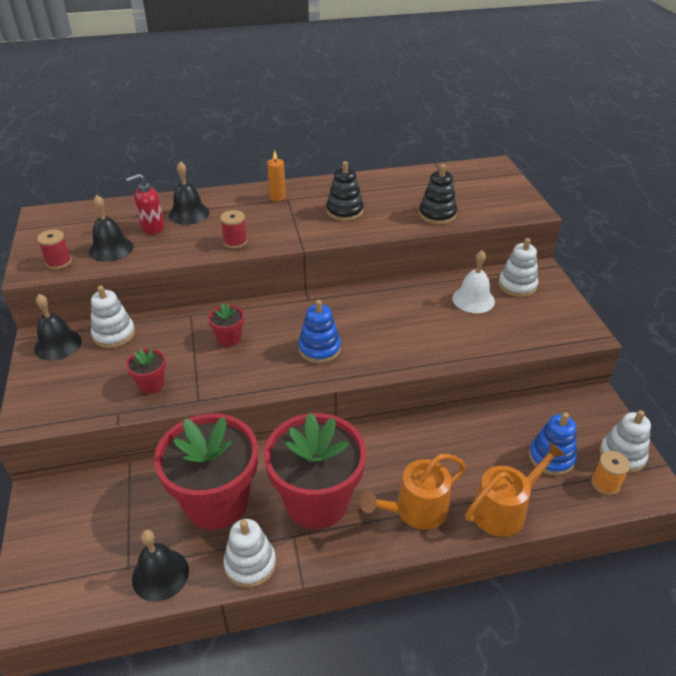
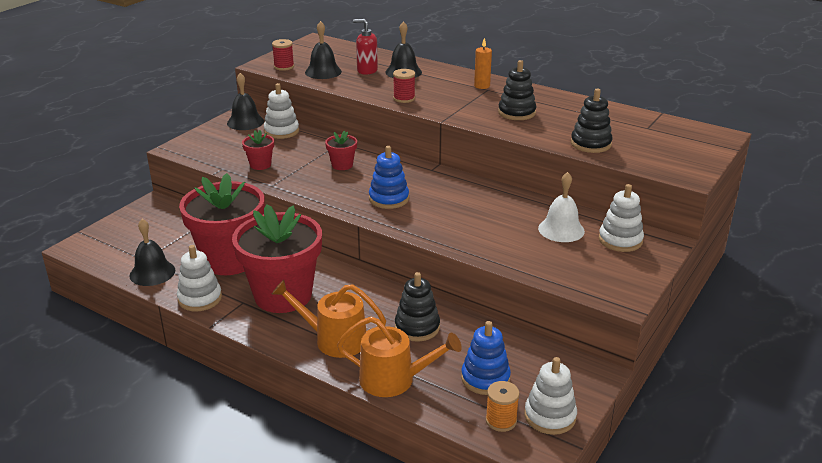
camera: 45 degrees right, 10 degrees down
none -> black stacking toy [395,272,440,342]

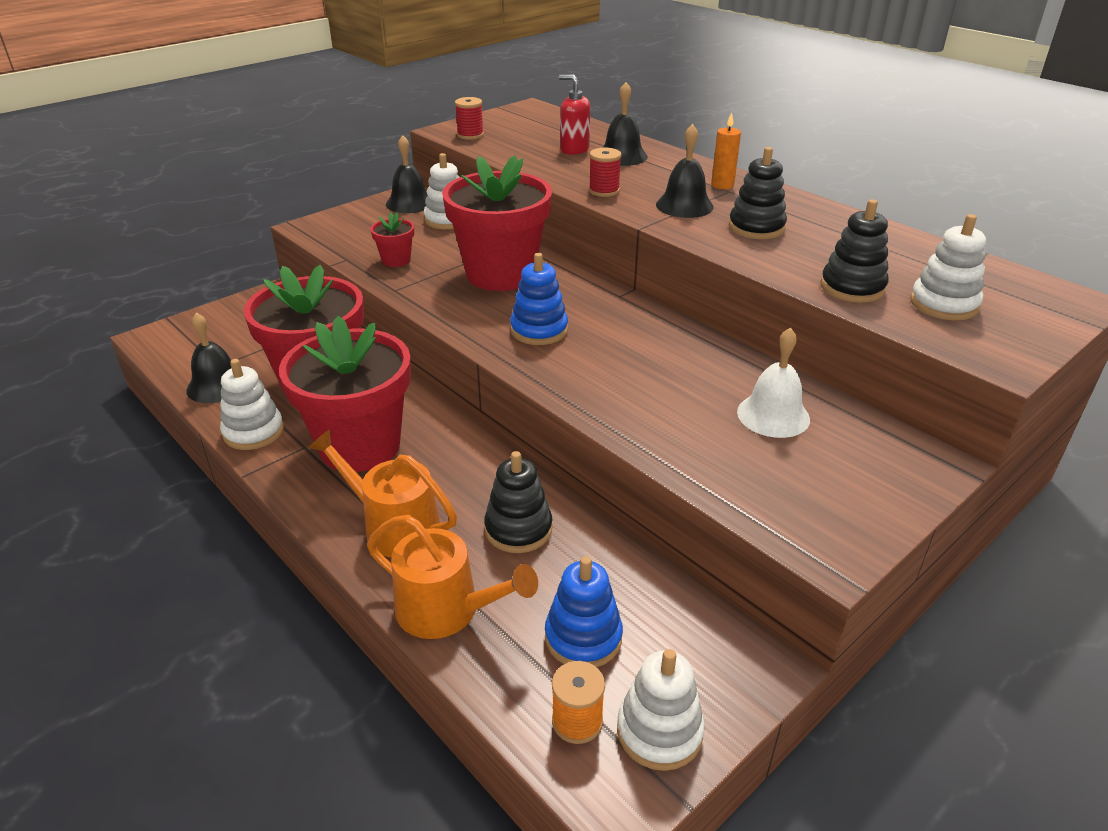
camera: 15 degrees right, 5 degrees up
black bell [305,21,342,79] -> black bell moved to [656,124,713,218]
red flower pot [325,130,357,170] -> red flower pot [442,155,552,291], size x2.37
white stacking toy [599,184,644,252] -> white stacking toy moved to [910,214,986,320]

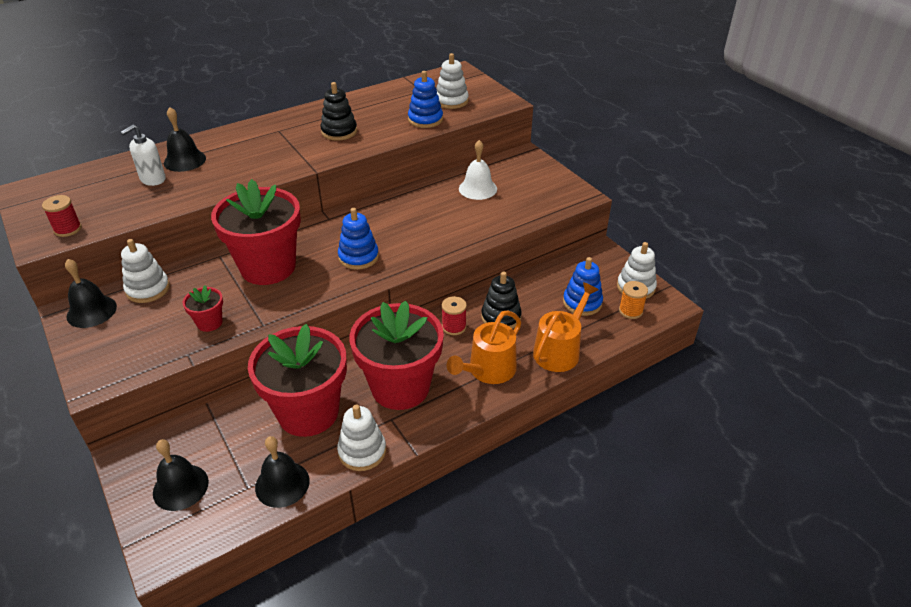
camera: 80 degrees left, 5 degrees up
red soap dispenser [559,75,590,155] -> white soap dispenser [121,125,166,186]
red spool [589,148,621,197] -> red spool moved to [442,296,467,335]
black bell [656,124,713,218] -> black bell moved to [153,439,209,511]
orange candle [711,112,741,189] -> none
black stacking toy [820,199,889,303] -> blue stacking toy [408,71,443,128]

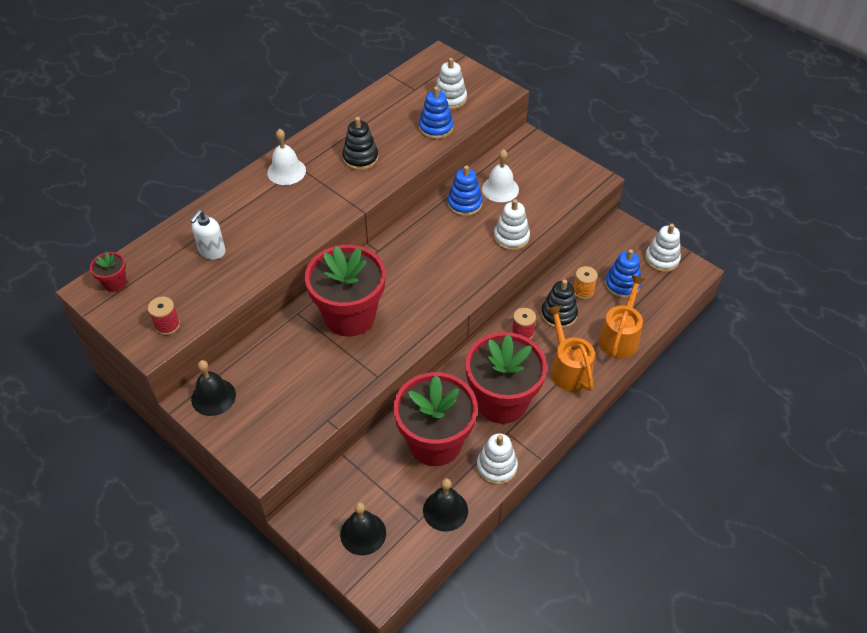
camera: 15 degrees left, 10 degrees up
white stacking toy [121,239,170,303] -> white stacking toy moved to [494,199,530,251]
black bell [164,107,206,172] -> none
red flower pot [183,285,223,332] -> red flower pot moved to [90,252,126,292]
blue stacking toy [338,208,379,270] -> blue stacking toy moved to [448,165,483,216]
orange watering can [447,310,521,384] -> orange watering can turned 135 degrees clockwise [546,305,595,391]
orange spool [619,281,648,319] -> orange spool moved to [574,266,598,300]
none -> white bell [267,129,306,185]

